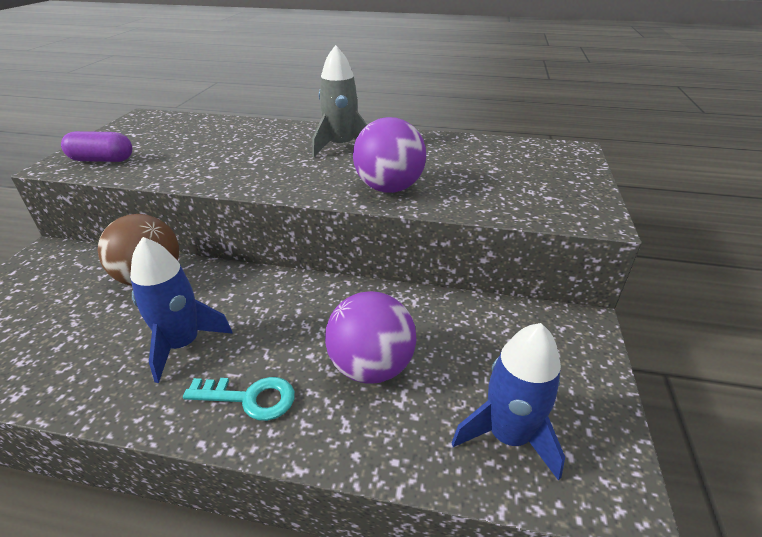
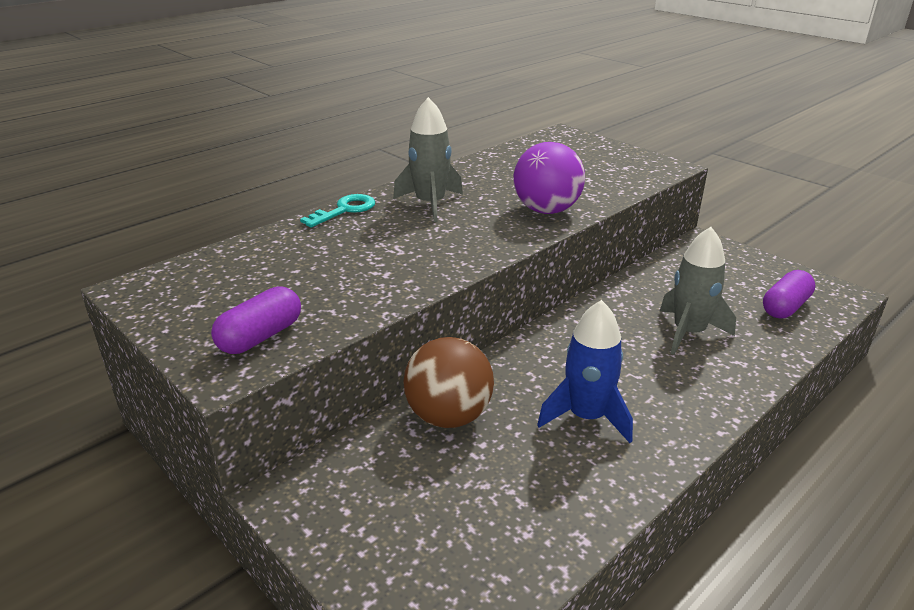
camera: 55 degrees left, 5 degrees down
turquoise key [183,377,295,421] -> turquoise key moved to [300,194,375,227]
purple ball [325,291,417,384] -> grey rocket [660,227,736,355]
blue rocket [452,323,565,481] -> purple capsule [763,270,815,318]

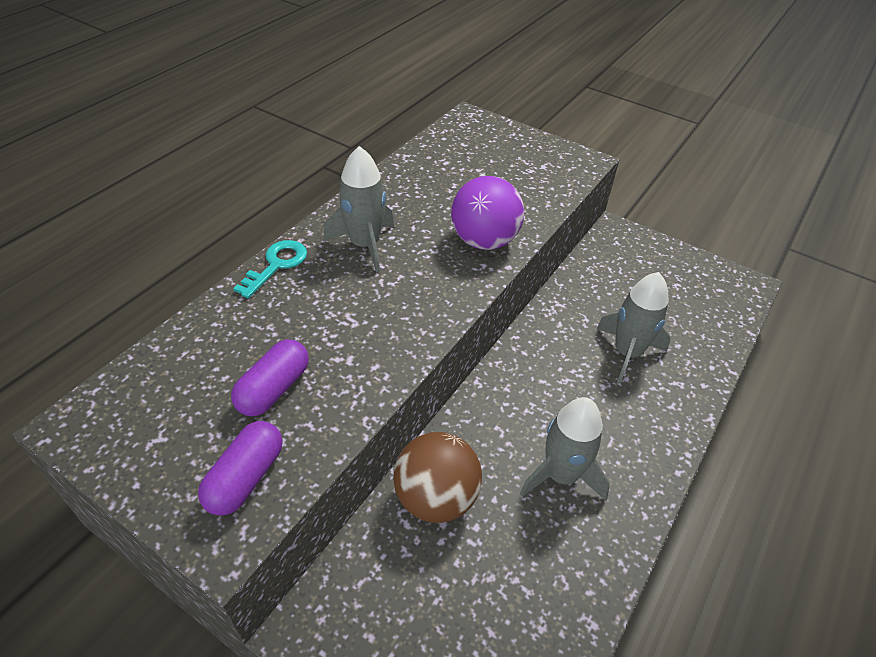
camera: 15 degrees left, 15 degrees up
blue rocket [537,300,633,443] -> grey rocket [520,397,610,501]
purple capsule [763,270,815,318] -> purple capsule moved to [231,339,309,416]

